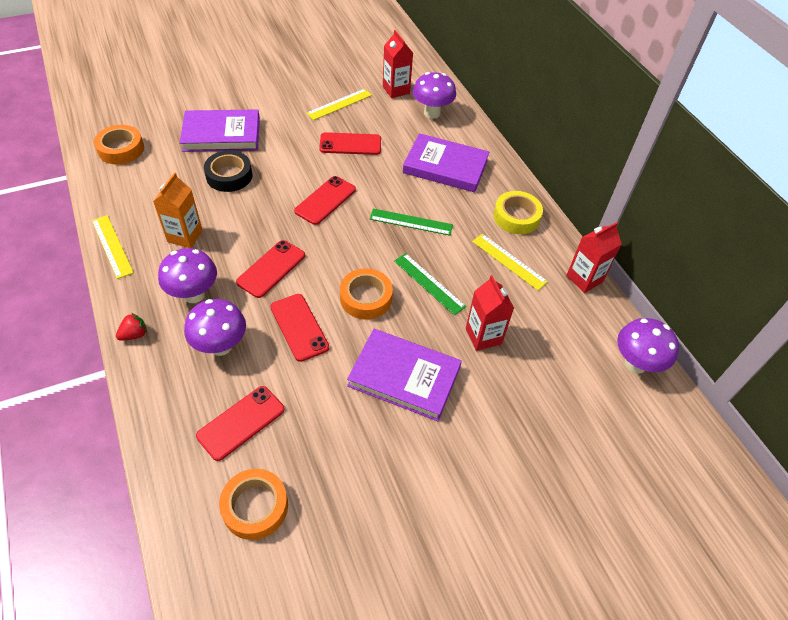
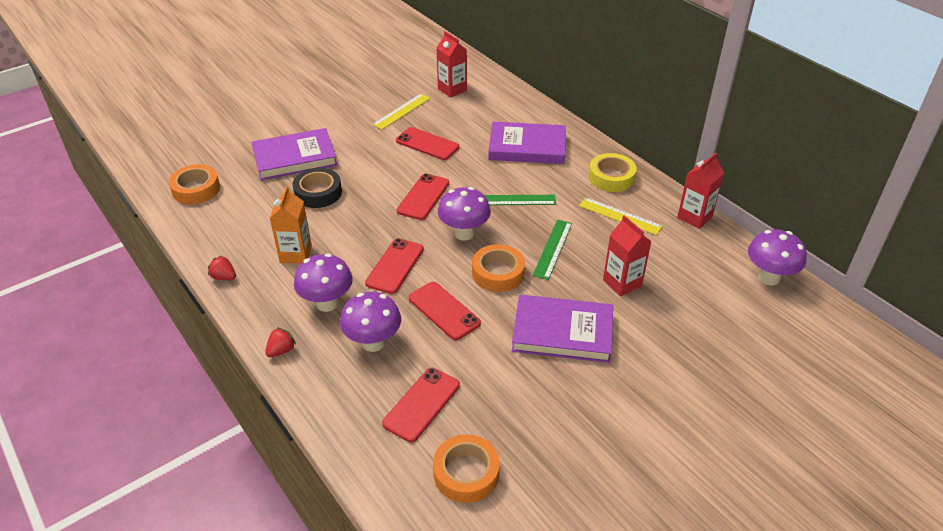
camera: 10 degrees left, 10 degrees down
yellow ruler [92,215,134,279] -> red strawberry [208,256,236,280]
red phone [319,132,381,155] -> red phone turned 45 degrees clockwise [396,127,459,160]
green ruler [394,253,466,315] -> green ruler turned 75 degrees clockwise [533,220,572,280]
purple mushroom [413,72,456,119] -> purple mushroom moved to [438,187,491,241]

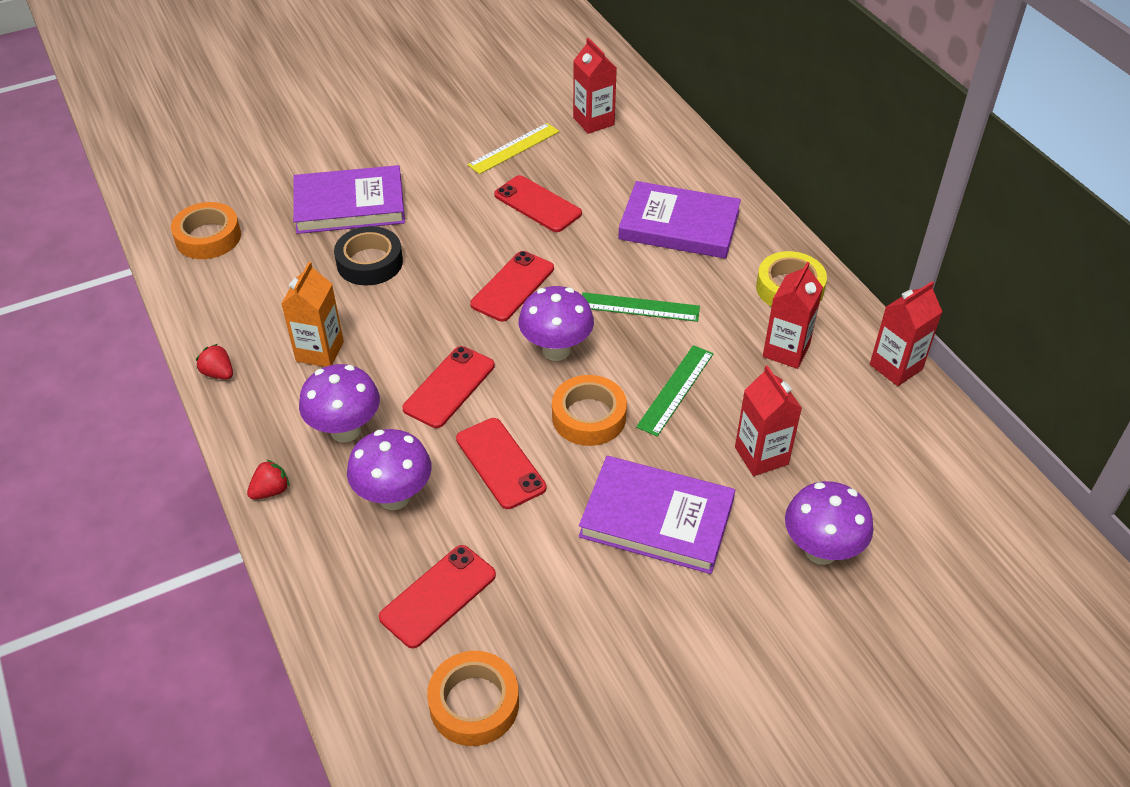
camera: 10 degrees right, 5 degrees up
yellow ruler [579,197,663,235] -> red carton [763,262,823,369]
purple mushroom [748,229,807,285] -> purple mushroom moved to [785,481,873,565]

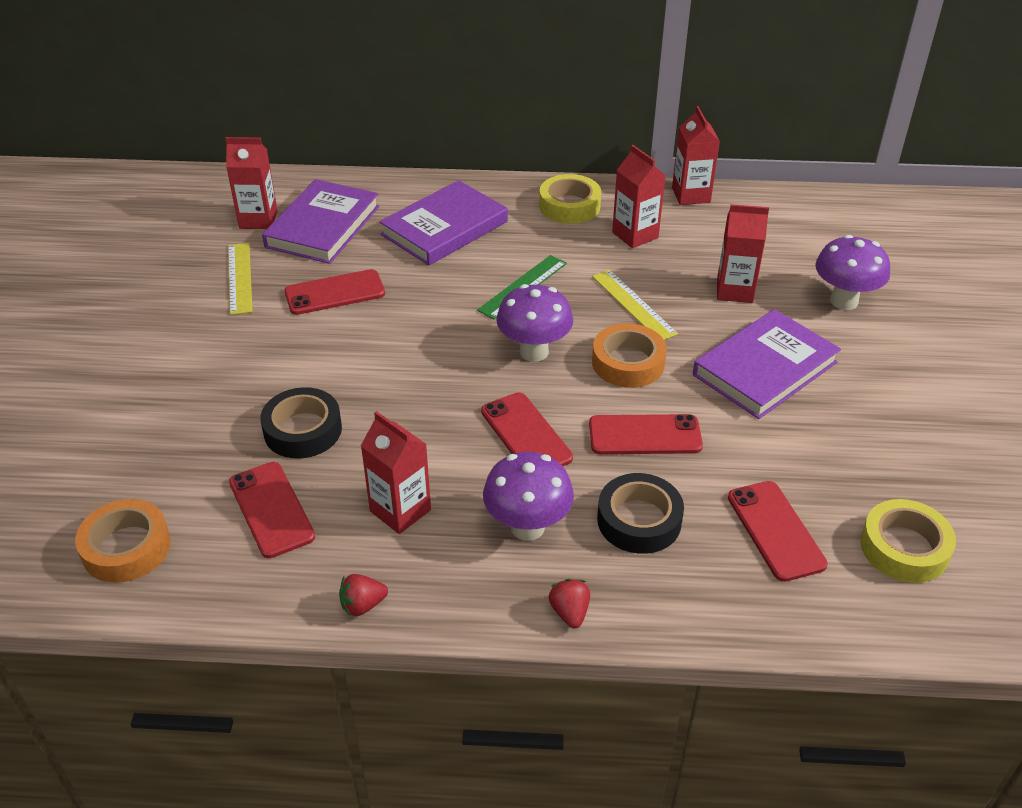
camera: 60 degrees left, 5 degrees down
orange carton [281,262,344,367] -> red carton [361,411,431,534]
purple book [293,165,405,234] -> purple book moved to [262,179,379,264]
purple mushroom [347,429,431,510] -> black tape [597,473,684,554]
orange tape [427,651,519,746] -> yellow tape [860,499,956,583]
red phone [470,251,554,322] -> red phone moved to [229,462,315,558]
green ruler [636,345,713,437] -> yellow ruler [592,270,678,340]

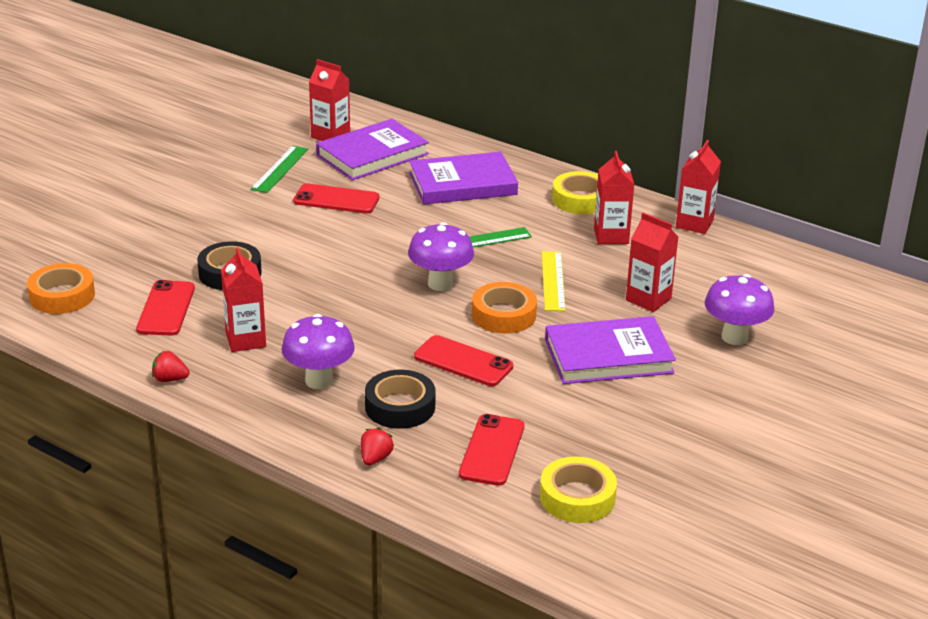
camera: 30 degrees right, 10 degrees down
yellow ruler [228,243,253,315] -> green ruler [251,146,308,193]
red phone [481,392,573,466] -> none
red strawberry [549,579,590,628] -> red strawberry moved to [361,427,394,466]

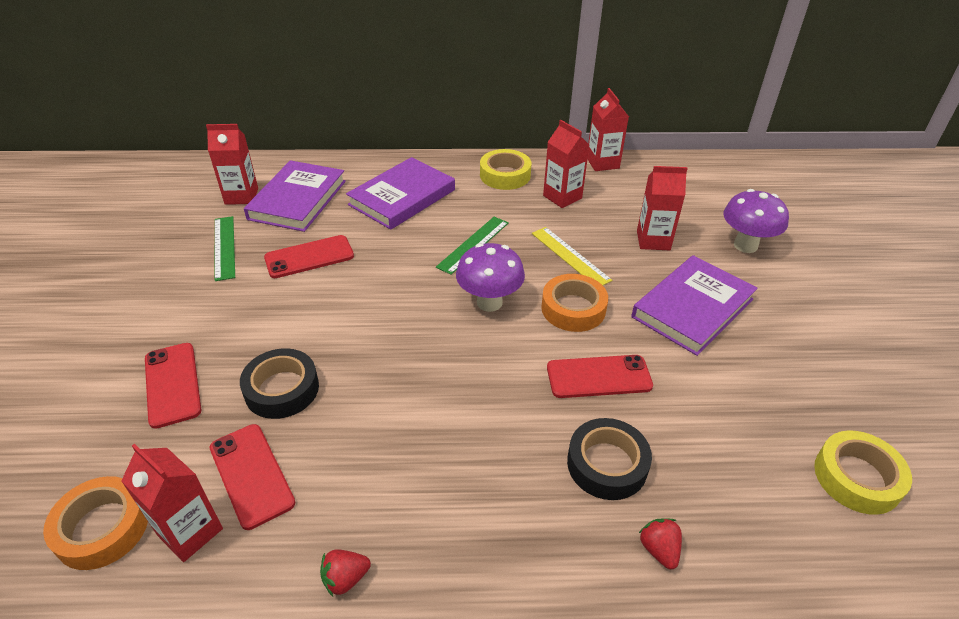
camera: 35 degrees left, 10 degrees up
red carton [221,247,266,352] -> red carton moved to [121,444,223,562]
purple mushroom [281,314,355,389] -> none
red phone [459,414,524,486] -> red phone moved to [145,343,201,429]

